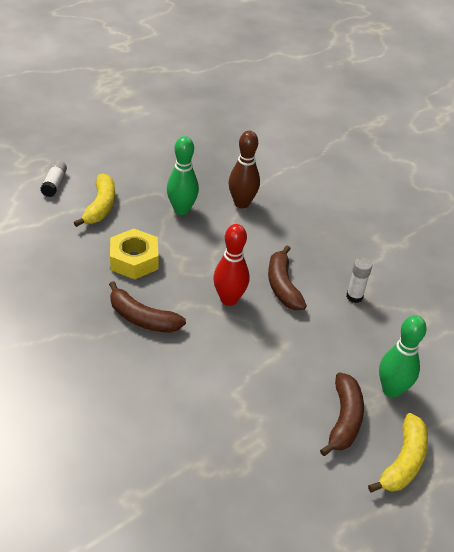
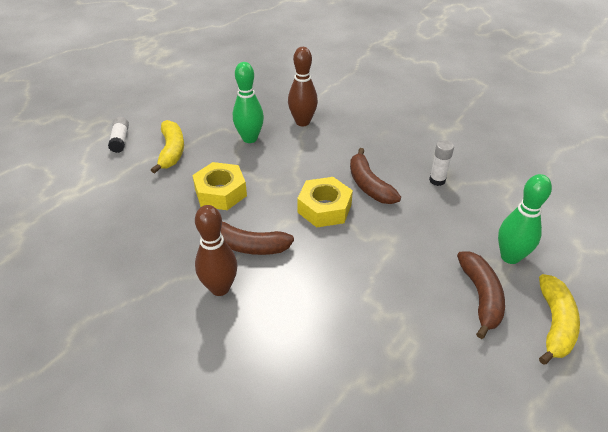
camera: 10 degrees left, 0 degrees up
red bowling pin [213,224,249,306] -> yellow nut [297,177,353,227]
none -> brown bowling pin [195,205,237,296]

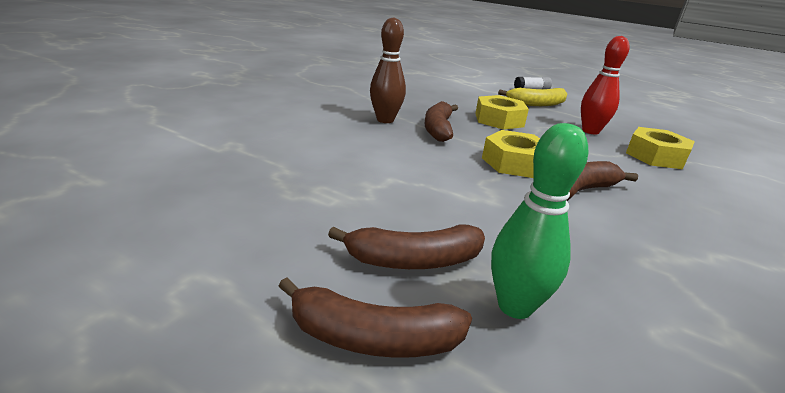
camera: 80 degrees right, 15 degrees down
green bowling pin [233,62,264,143] -> red bowling pin [581,36,629,135]
brown bowling pin [288,47,318,126] -> yellow nut [626,127,695,169]
white glue stick [429,140,454,186] -> none
yellow banana [539,274,580,365] -> brown banana [279,277,472,358]

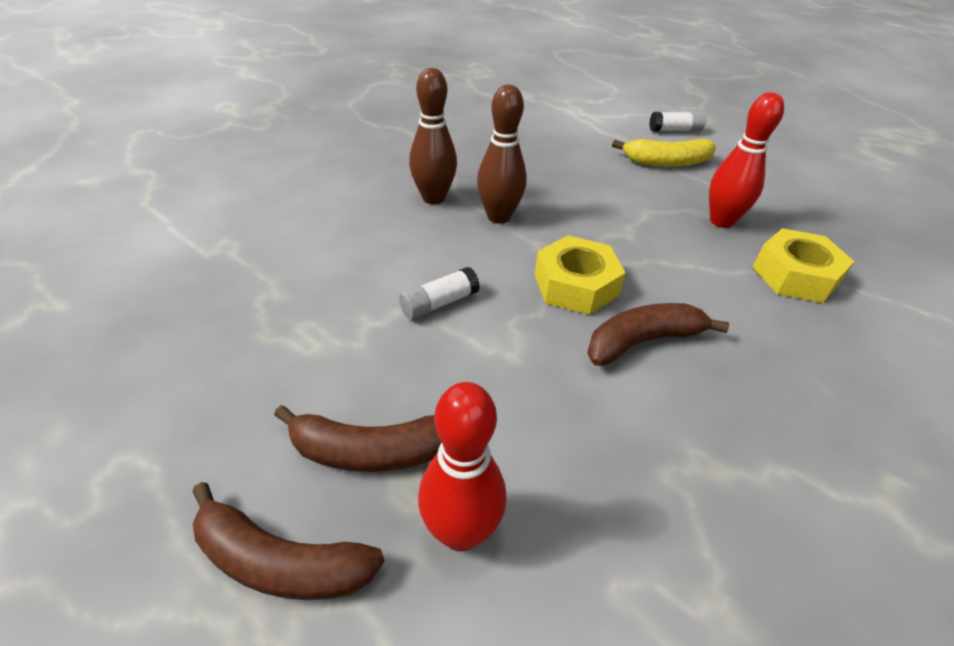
camera: 10 degrees right, 15 degrees up
brown banana [425,101,458,142] -> brown bowling pin [477,85,527,224]
yellow nut [475,95,529,130] -> none
green bowling pin [491,123,588,319] -> red bowling pin [418,382,506,551]
none -> white glue stick [399,267,480,320]

